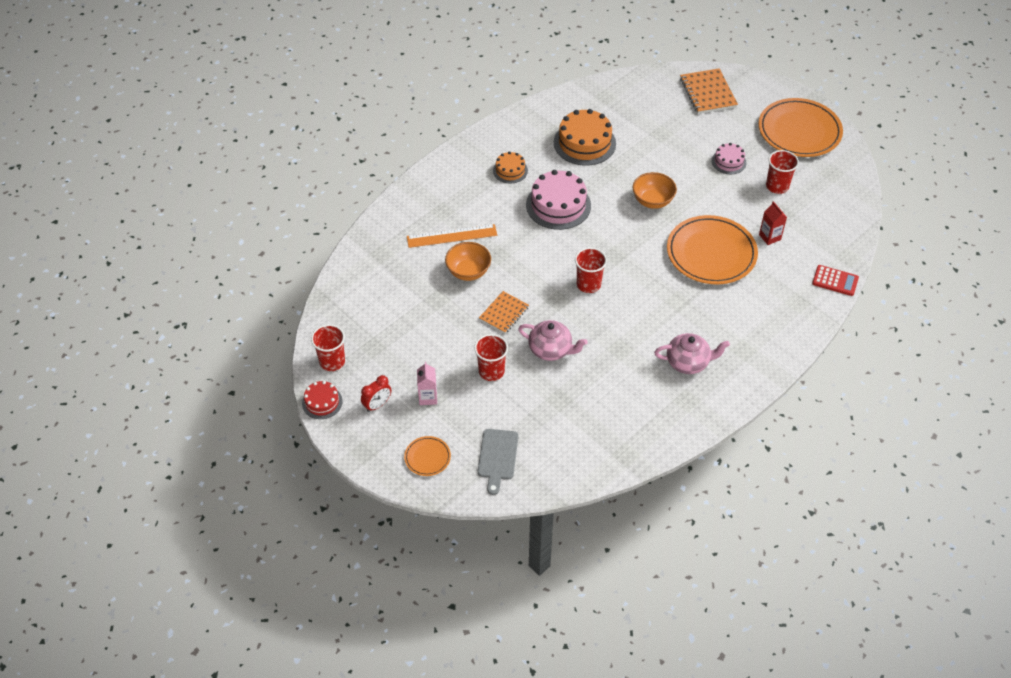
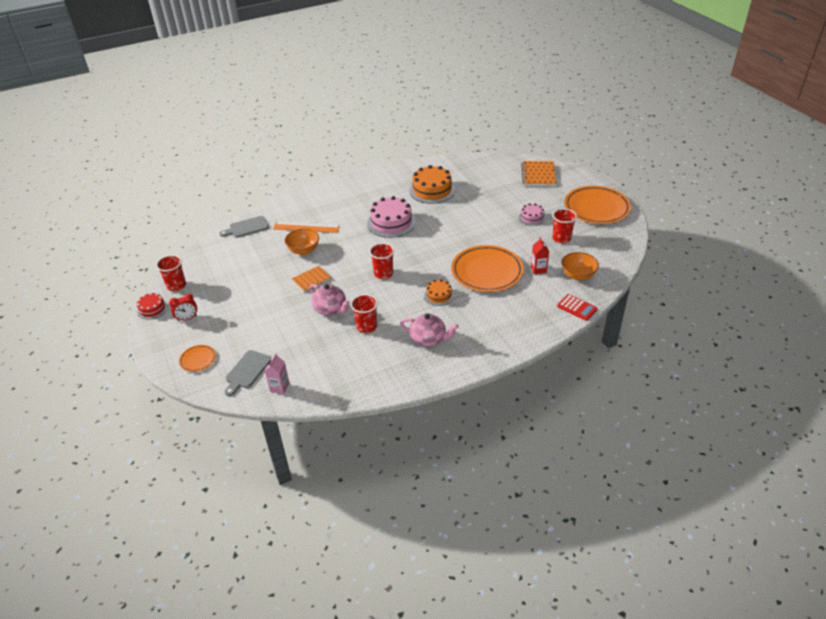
camera: 20 degrees right, 10 degrees down
pink carton [417,362,437,405] -> pink carton moved to [265,354,289,394]
red cup [474,334,508,381] -> red cup moved to [351,294,378,333]
orange cake [493,152,528,184] -> orange cake moved to [424,279,454,306]
orange bowl [633,172,677,209] -> orange bowl moved to [561,252,599,280]
none -> grey cutting board [219,216,269,238]

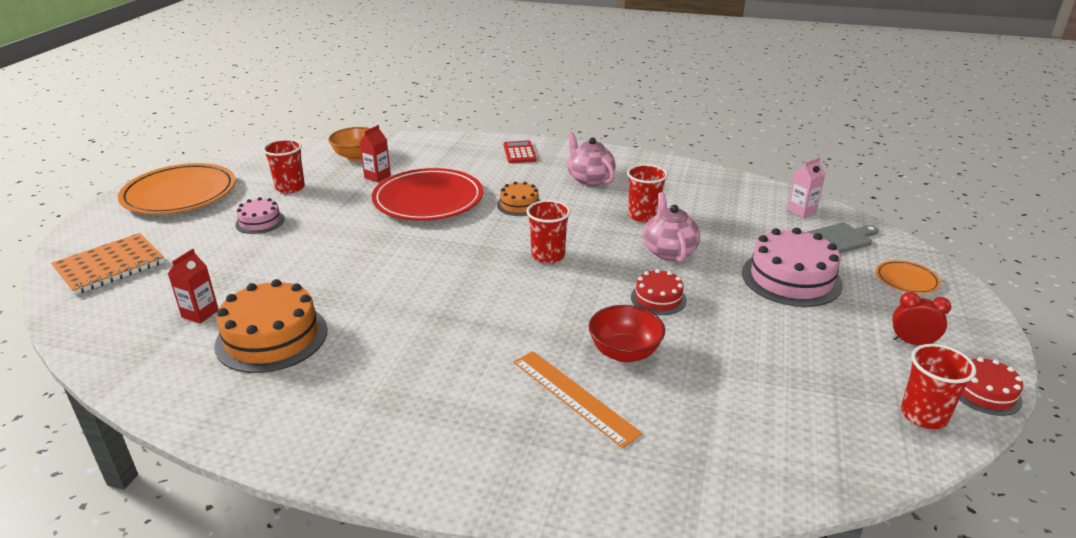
camera: 140 degrees left, 10 degrees down
grey cutting board [219,216,269,238] -> none
orange bowl [285,228,319,255] -> red bowl [588,305,665,362]
orange notebook [292,266,332,293] -> red cake [631,269,687,315]
pink cake [367,196,416,238] -> pink cake moved to [742,228,843,307]
orange plate [451,245,524,292] -> red plate [372,168,483,221]
red calculator [557,294,598,321] -> red calculator moved to [503,140,537,163]
none -> red carton [168,249,219,324]

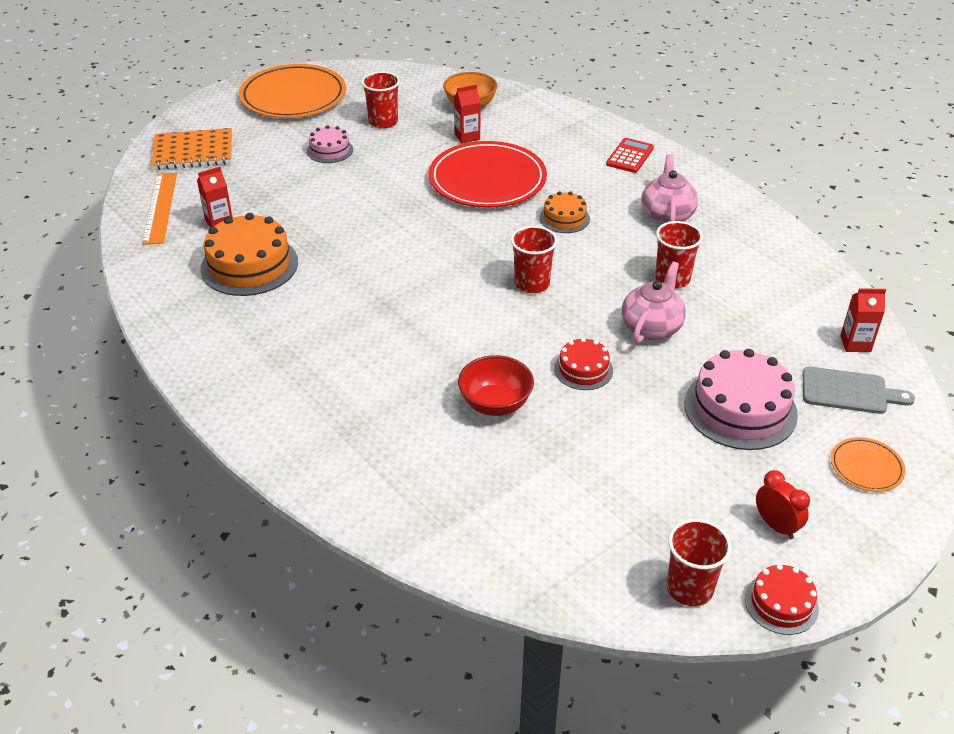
camera: 35 degrees right, 10 degrees up
orange ruler [513,351,643,448] -> orange ruler moved to [142,173,177,245]
pink carton [787,157,825,218] -> red carton [840,288,886,352]

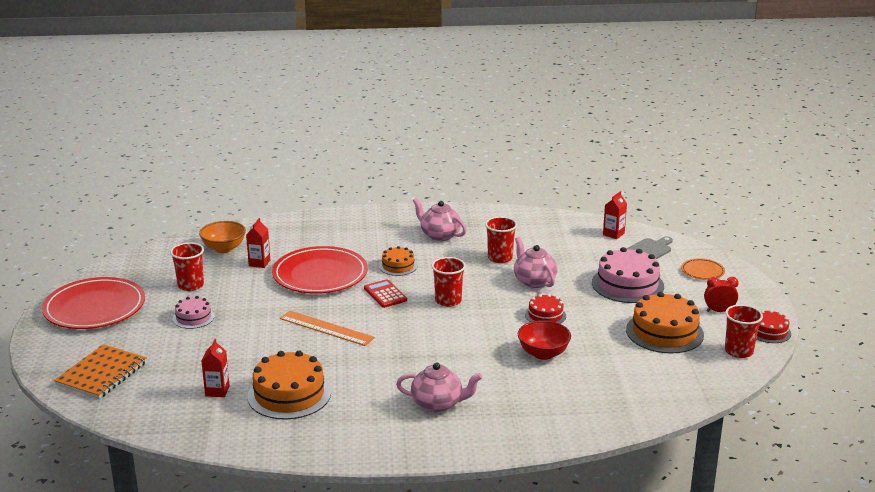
camera: 55 degrees left, 15 degrees down
orange ruler [142,173,177,245] -> orange ruler moved to [280,311,375,346]
orange plate [239,64,346,118] -> red plate [42,277,145,329]
red calculator [606,138,654,173] -> red calculator moved to [364,279,407,308]
none -> pink teapot [396,362,482,412]
none -> orange cake [626,292,704,353]

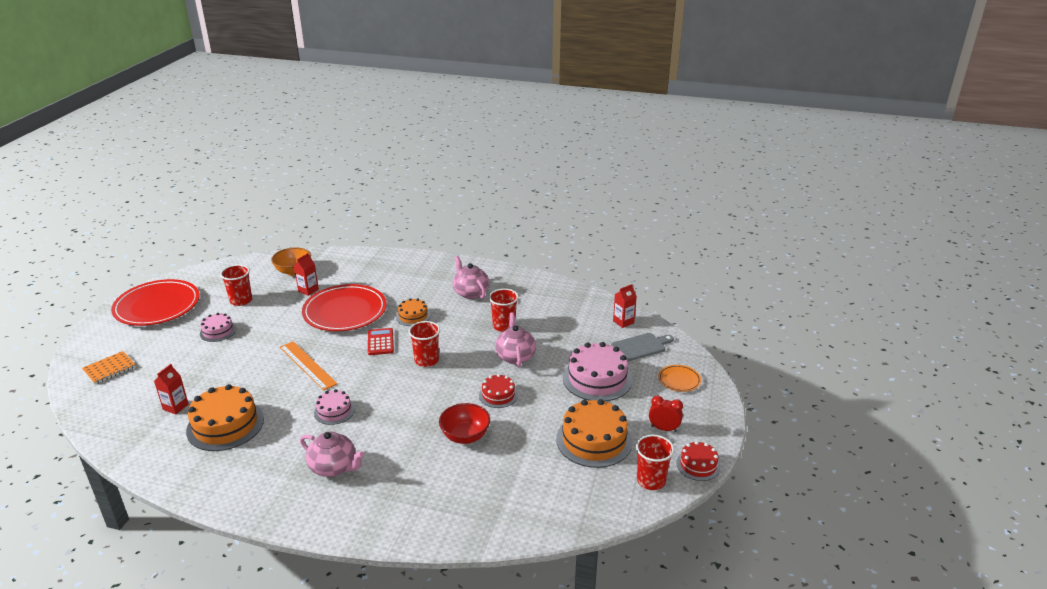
camera: 20 degrees right, 5 degrees up
orange notebook [54,344,147,399] -> orange notebook [82,351,136,384], size x0.66
none -> pink cake [314,389,355,425]

